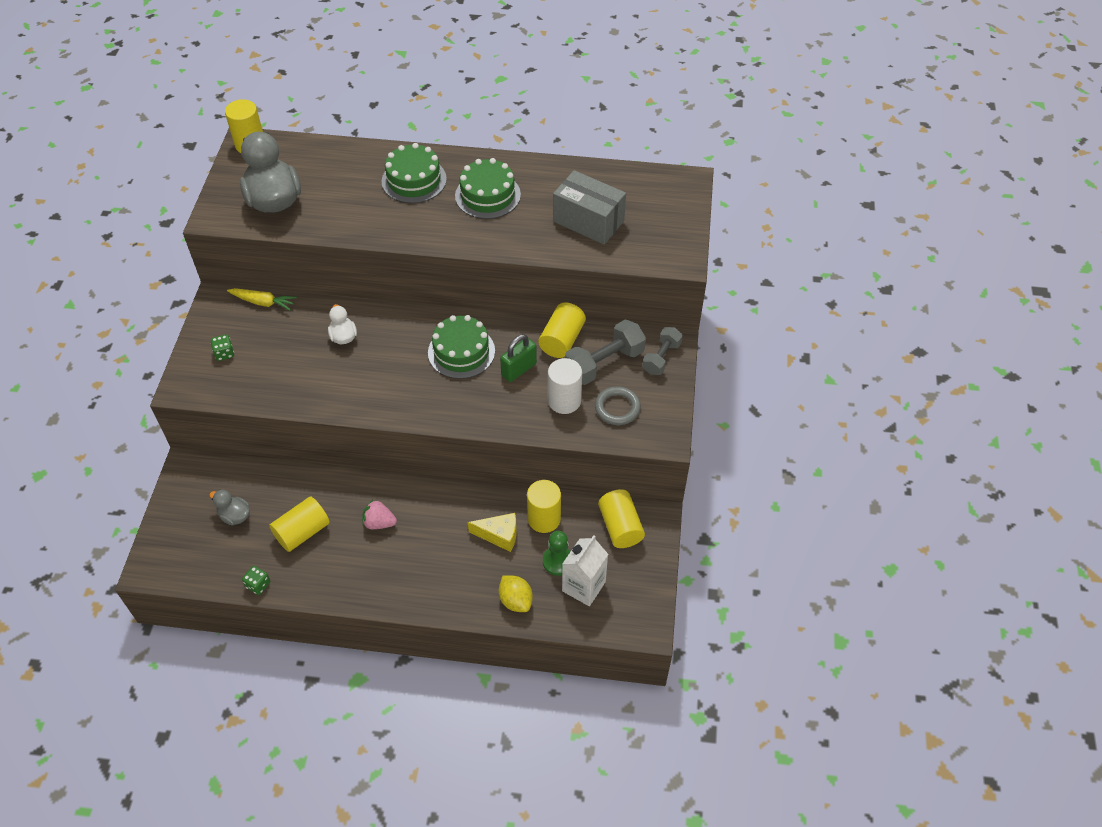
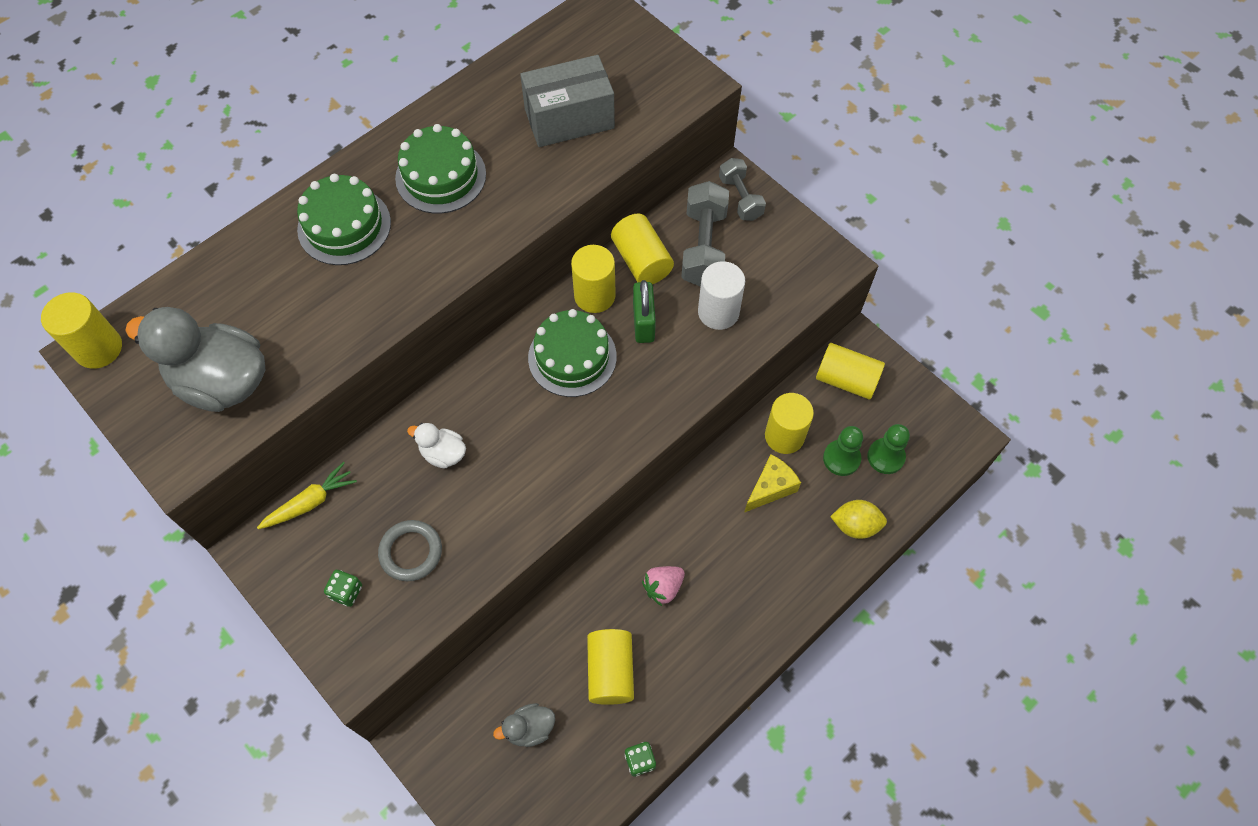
camera: 50 degrees left, 10 degrees up
white carton [562,535,608,606] -> green pawn [867,424,910,474]
grey ring [595,386,641,425] -> grey ring moved to [378,520,442,581]
none -> yellow cylinder [571,245,616,313]

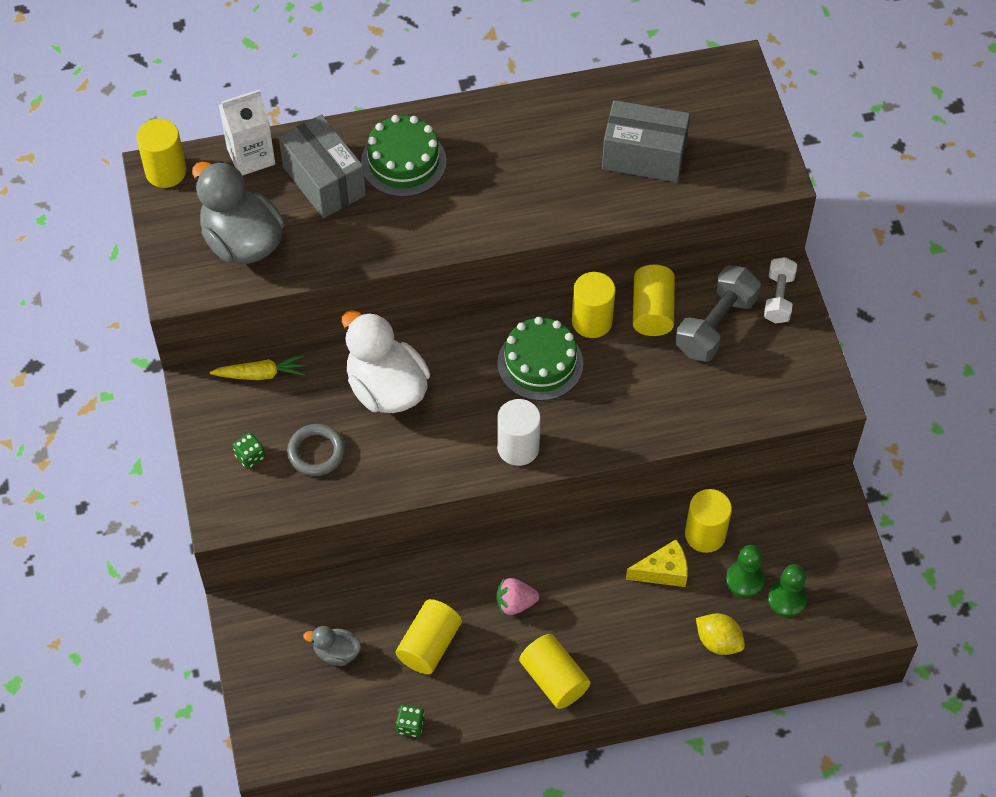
camera: 30 degrees right, 5 degrees down
green cake [395,124,486,213] -> none
white duck [407,423,466,469] -> white duck [342,310,430,413], size x2.07
green padlock [633,280,656,343] -> none
white cylinder [698,261,745,330] -> white cylinder moved to [497,399,541,466]
grey dumbbell [719,158,766,221] -> white dumbbell [764,257,797,323]
yellow cylinder [816,343,885,399] -> yellow cylinder moved to [519,634,590,709]
none -> white carton [219,89,275,176]
none -> grey box [279,114,366,218]

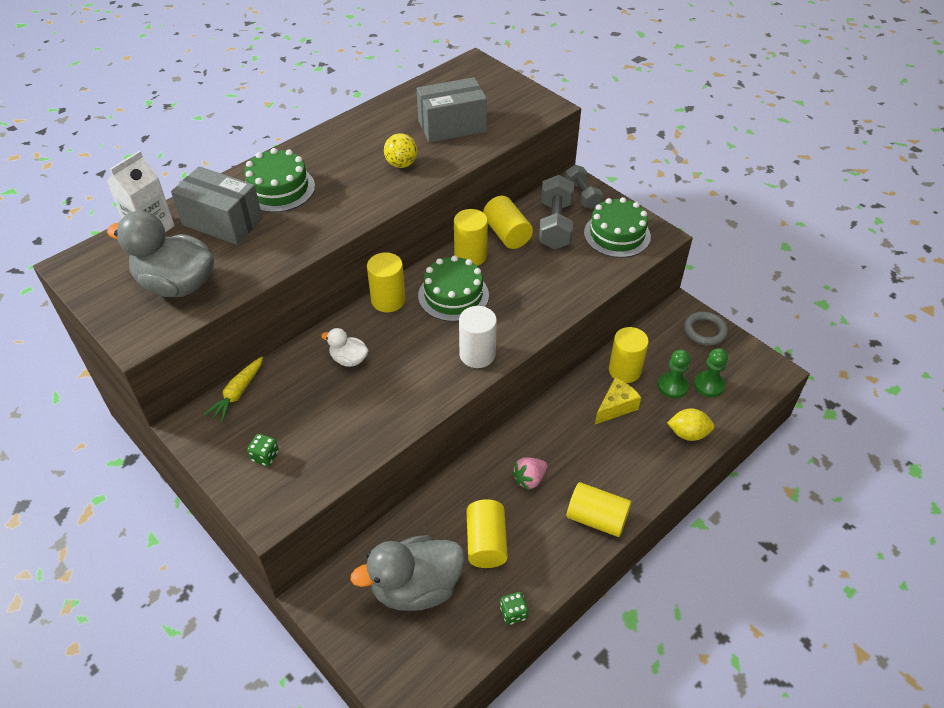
camera: 30 degrees left, 10 degrees down
yellow cylinder [136,119,186,188] -> yellow cylinder moved to [367,253,405,312]
yellow carrot [210,355,306,380] -> yellow carrot turned 150 degrees clockwise [204,357,263,422]
grey ring [287,424,345,476] -> grey ring moved to [684,312,728,345]
grey duck [303,626,362,666] -> grey duck [350,535,465,611], size x2.07
white duck [342,310,430,413] -> white duck [321,328,369,367], size x0.48
white dumbbell [764,257,797,323] -> grey dumbbell [565,165,602,209]
none -> yellow ball [384,133,418,168]
none -> green cake [584,197,651,258]

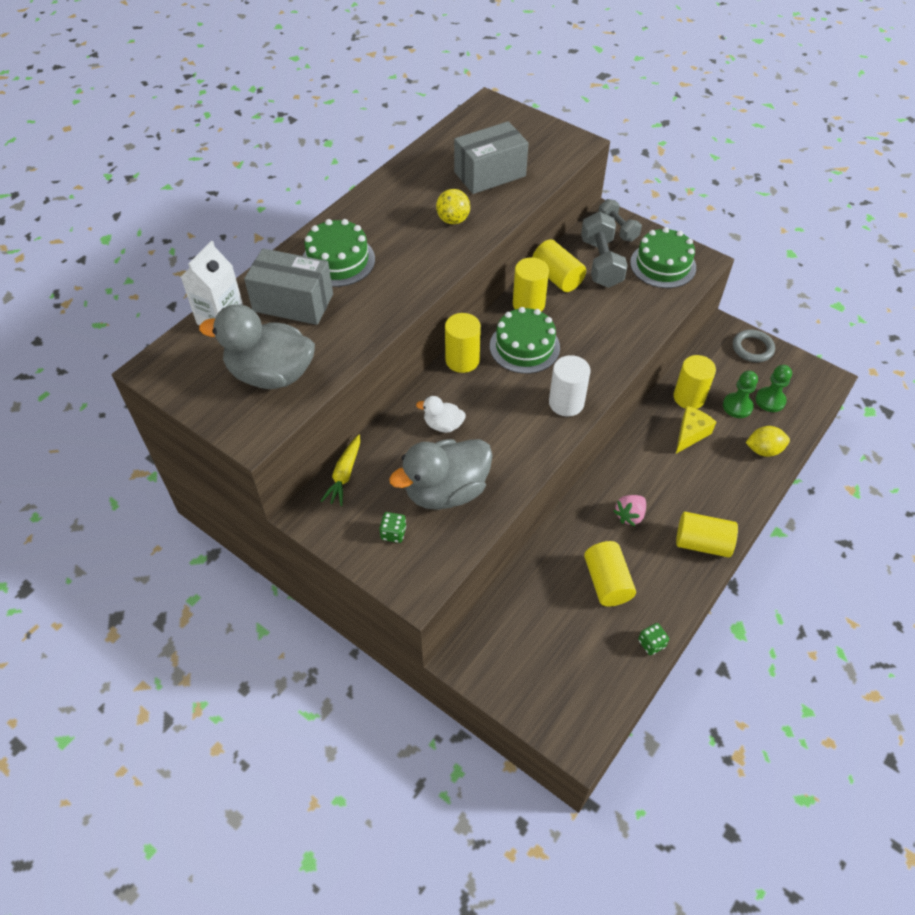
camera: 10 degrees left, 5 degrees up
grey duck [350,535,465,611] -> grey duck moved to [389,439,493,510]

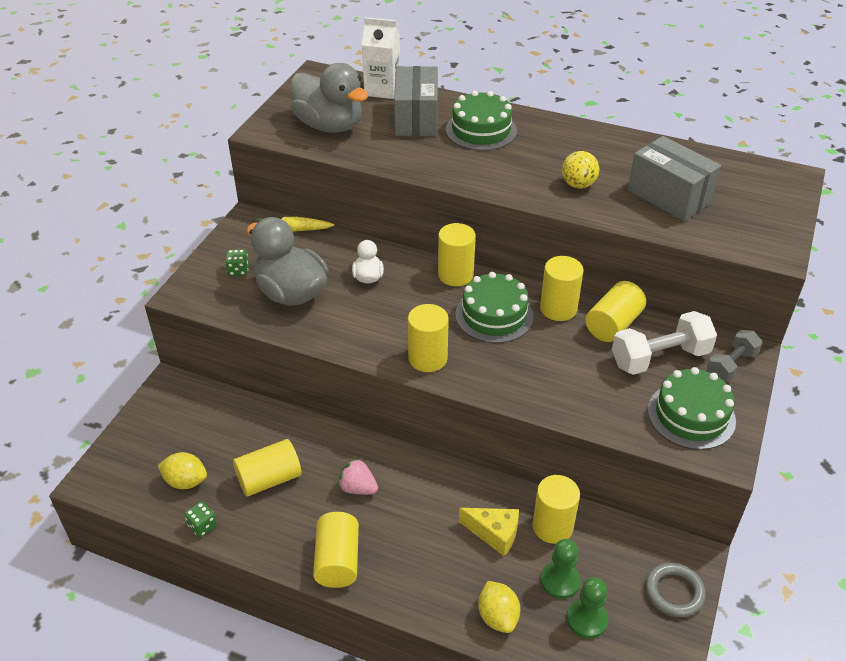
camera: 75 degrees right, 10 degrees down
grey duck [199,304,315,389] -> grey duck turned 135 degrees clockwise [290,63,369,133]
white cylinder [549,355,591,416] -> yellow cylinder [408,304,449,372]
grey dumbbell [581,212,628,288] -> white dumbbell [612,311,717,375]
none -> yellow lemon [158,452,207,489]

